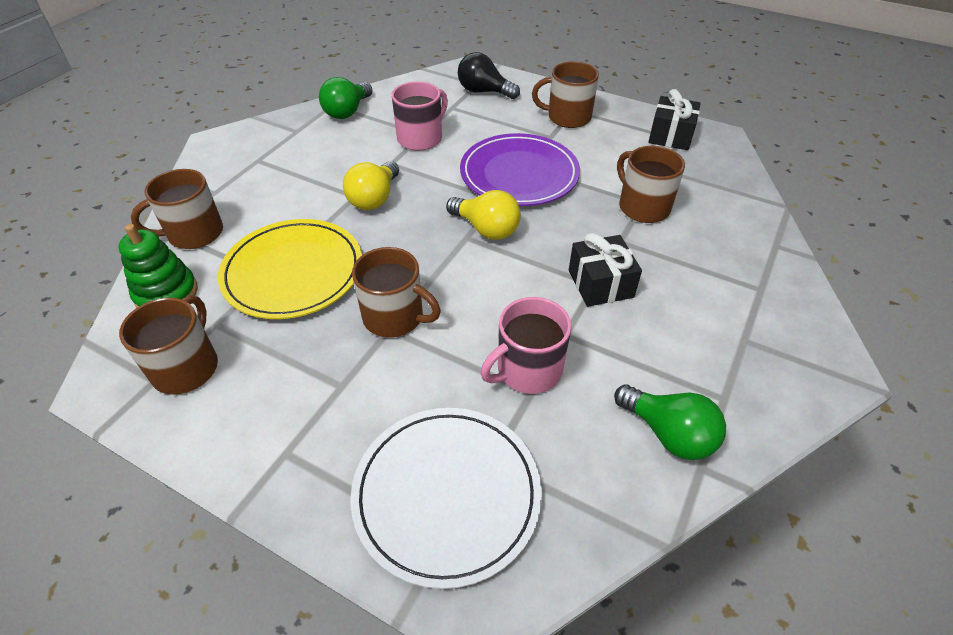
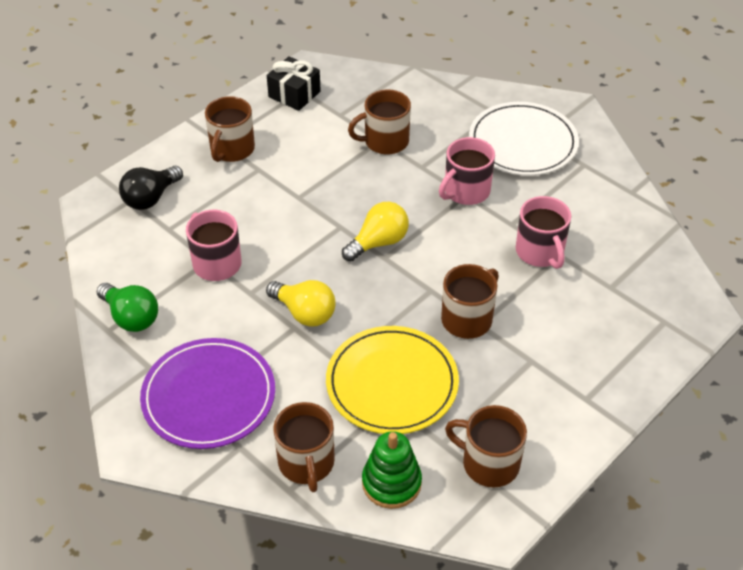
camera: 75 degrees left, 0 degrees up
white plate [350,408,542,589] -> white plate moved to [469,102,579,176]
purple plate [460,133,580,206] -> purple plate moved to [140,338,275,449]
black gift [569,233,642,307] -> pink mug [439,137,495,205]
green light bulb [614,384,726,460] -> none

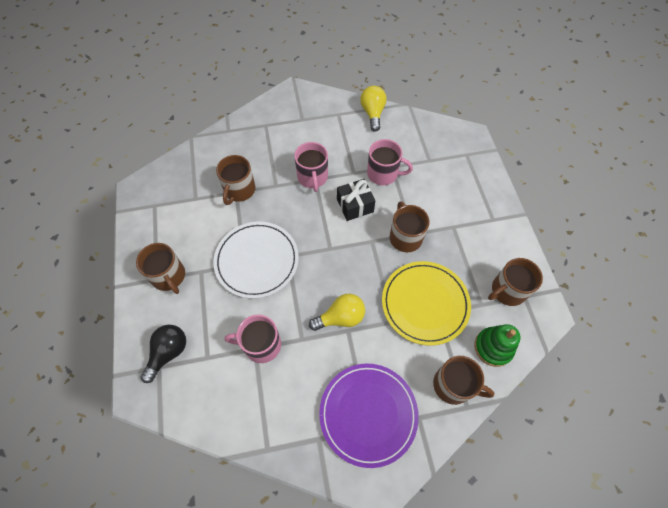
camera: 55 degrees left, 15 degrees up
green light bulb [97,283,158,332] -> none
black light bulb [119,166,183,210] -> black light bulb turned 135 degrees counterclockwise [140,325,186,383]
black gift [267,56,321,111] -> black gift moved to [337,179,375,221]
yellow light bulb [342,202,409,261] -> yellow light bulb moved to [360,86,387,132]
white plate [469,102,579,176] -> white plate moved to [213,222,299,299]

